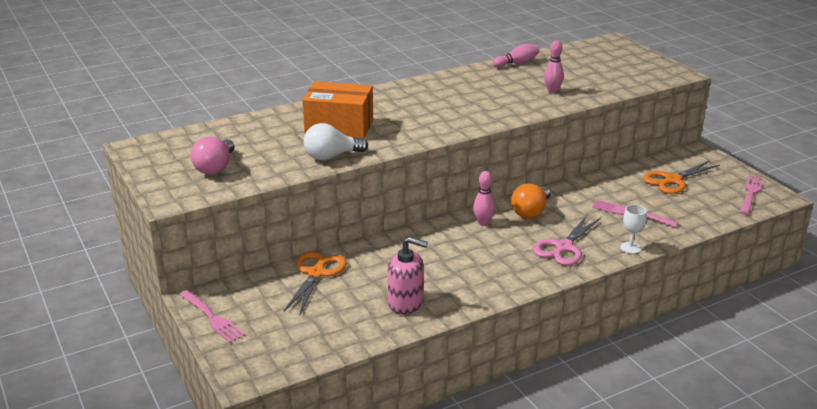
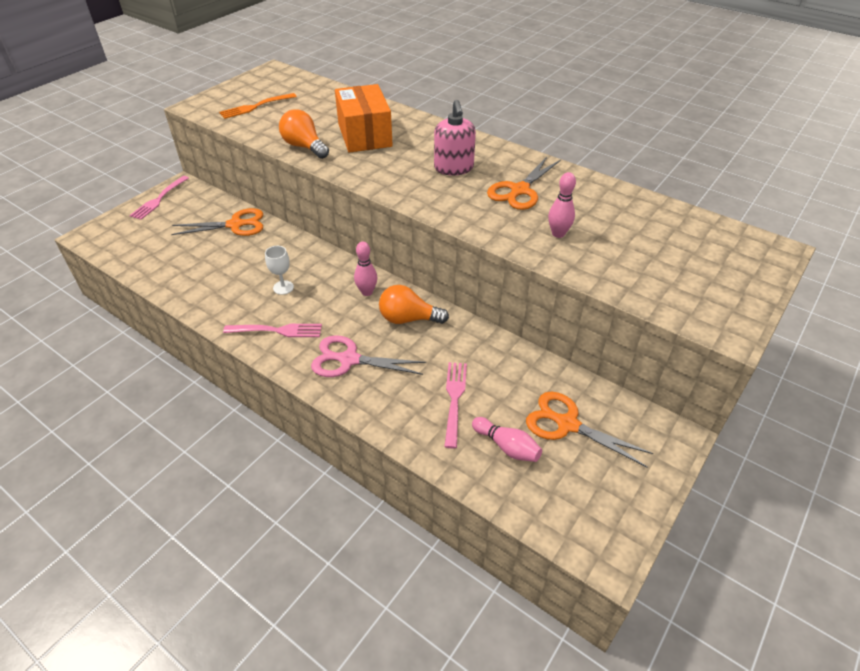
camera: 65 degrees right, 15 degrees up
pink light bulb [191,137,235,175] -> orange fork [219,93,297,119]
white light bulb [303,123,368,160] -> orange light bulb [279,109,329,159]
pink soap dispenser [387,237,428,315] -> pink soap dispenser moved to [434,100,476,176]
pink bowling pin [493,44,539,68] -> pink bowling pin moved to [472,417,542,462]
white goblet [621,204,647,254] -> white goblet moved to [265,246,294,295]
pink fork [740,175,764,215] -> pink fork moved to [223,324,322,337]
none -> orange scissors [487,157,561,210]

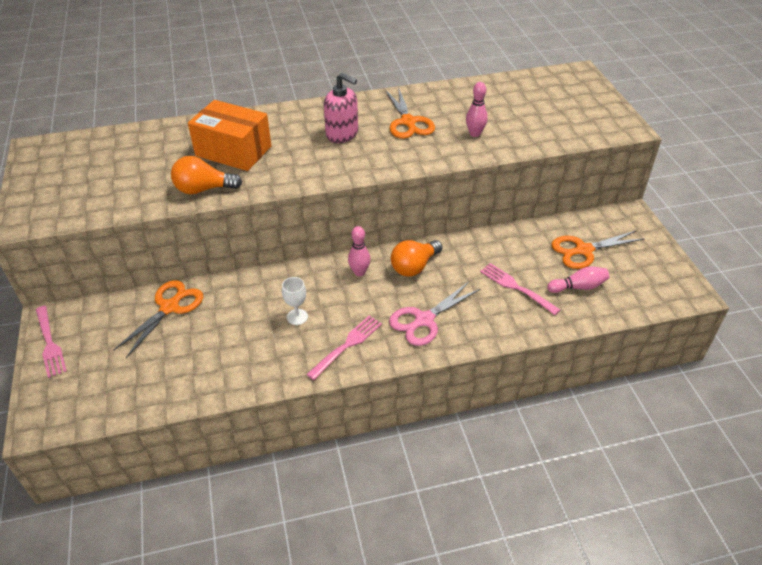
camera: 50 degrees left, 0 degrees up
orange fork [219,93,297,119] -> none

